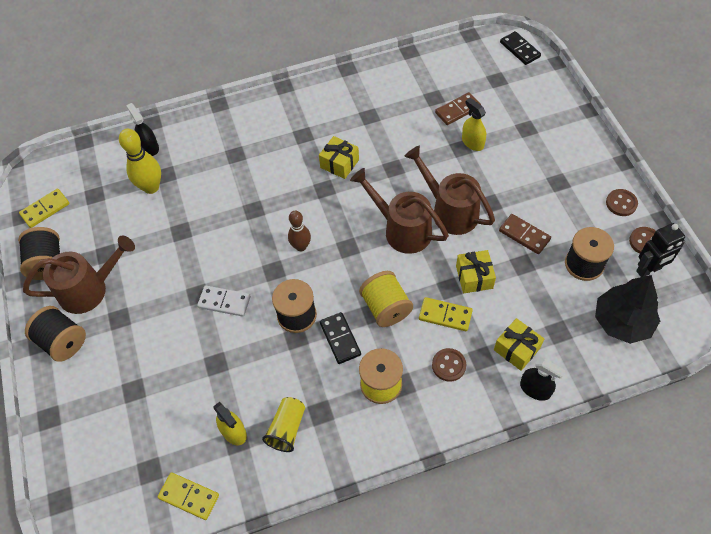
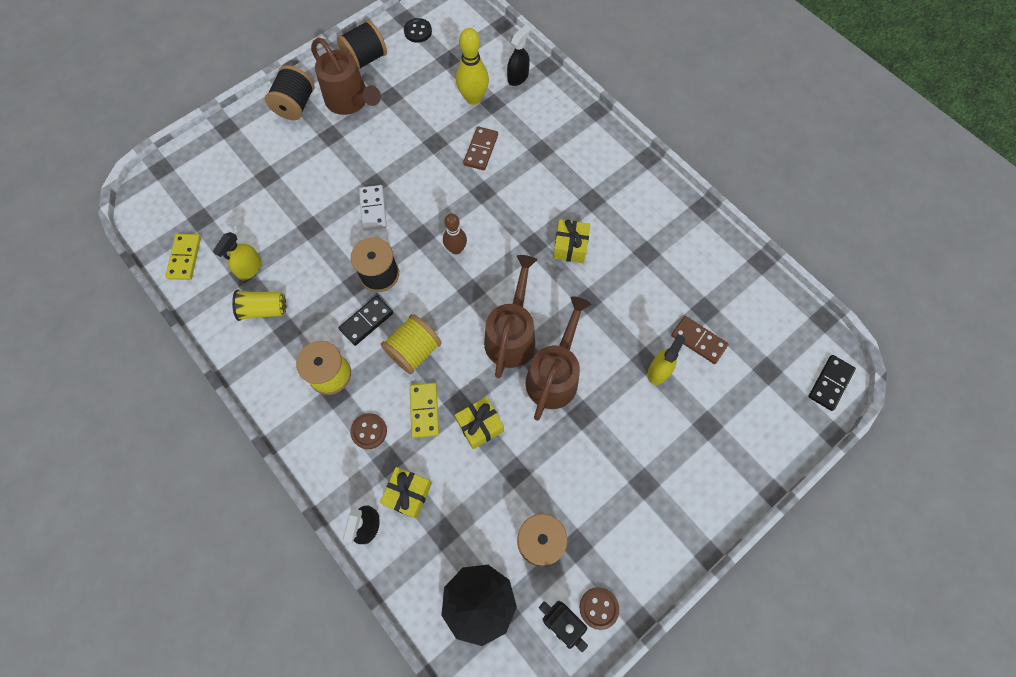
camera: 65 degrees right, 10 degrees up
yellow domino [19,189,70,228] -> black button [404,18,432,43]
brown domino [499,214,551,254] -> brown domino moved to [463,126,498,170]
brown button [606,189,638,216] -> none

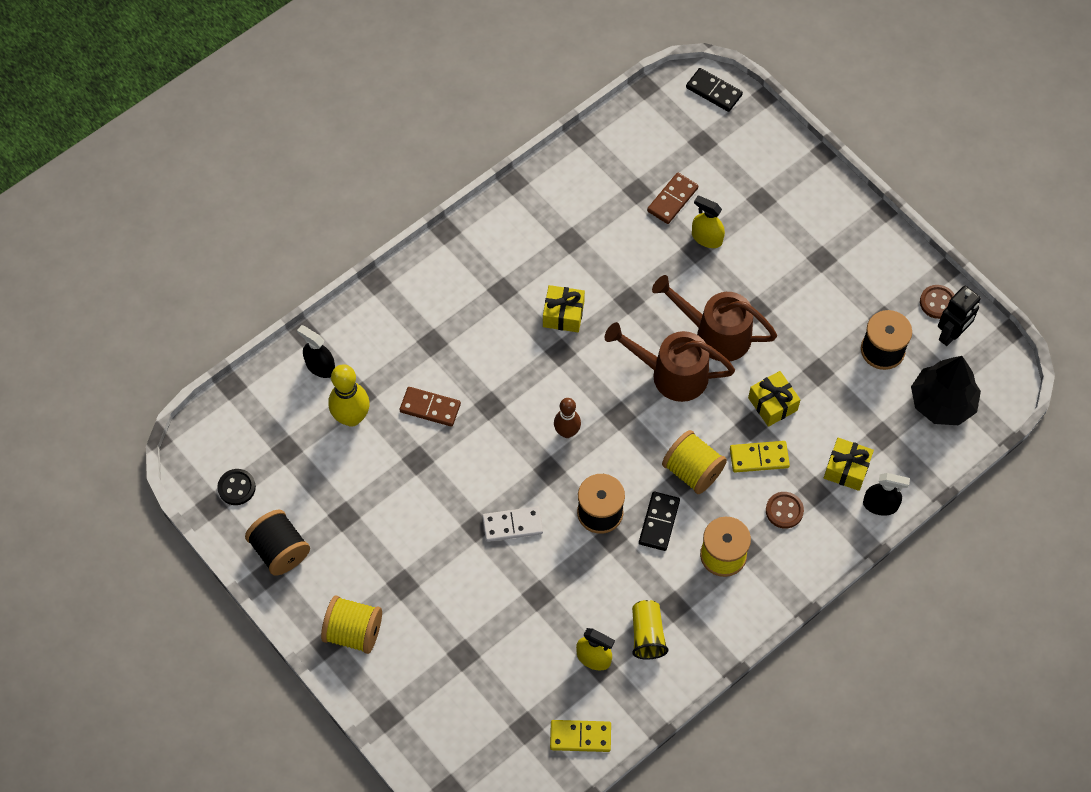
camera: 90 degrees left, 5 degrees down
black spool [265,65,314,120] -> yellow spool [321,596,382,654]
brown watering can [311,38,381,115] -> none
black domino [339,296,393,346] -> black domino turned 60 degrees clockwise [639,492,680,551]

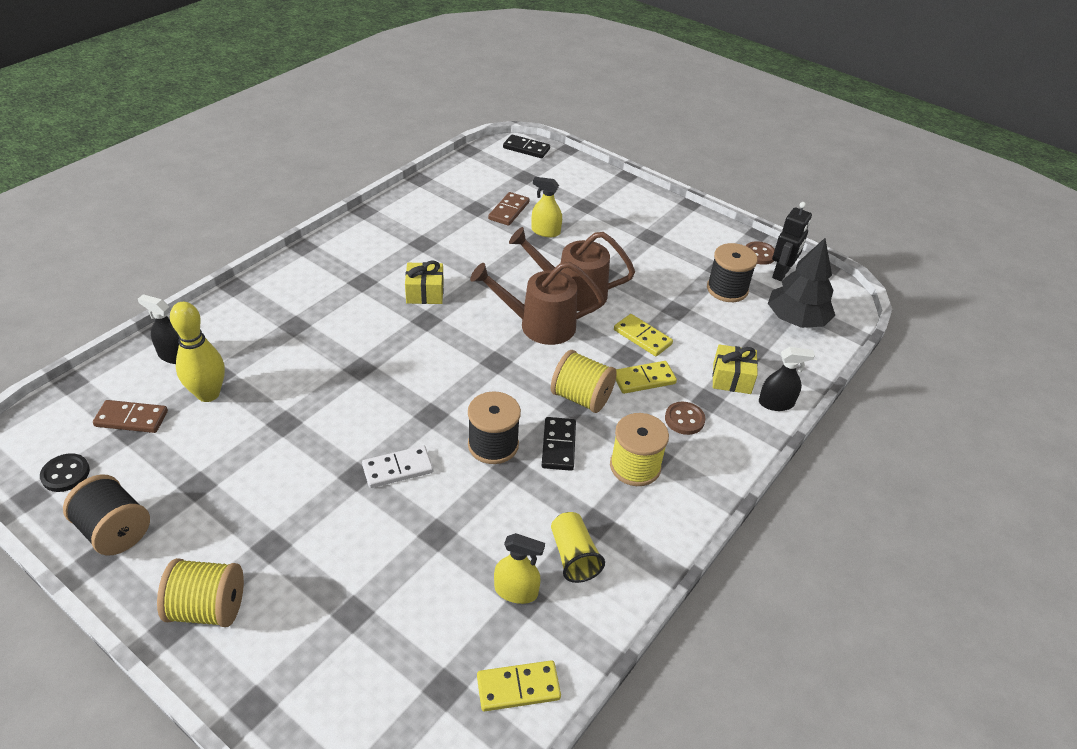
camera: 15 degrees left, 20 degrees down
brown domino [400,387,461,427] -> brown domino moved to [93,400,168,433]
brown bowling pin [554,398,581,438] -> none
yellow gift [748,371,800,427] -> yellow domino [614,314,673,356]

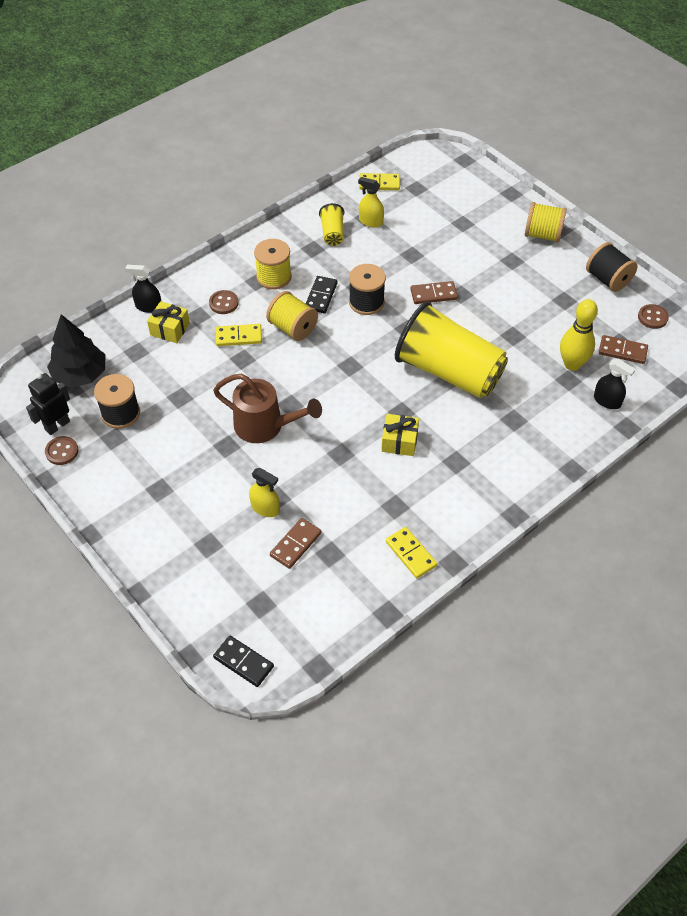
camera: 165 degrees left, 10 degrees up
black button [40,453,90,492] -> brown button [638,304,669,329]
white domino [362,446,433,488] -> brown domino [410,281,458,304]
brown watering can [470,262,604,345] -> none
yellow domino [614,314,673,356] -> yellow domino moved to [386,527,437,578]
none -> yellow cup [395,301,508,398]

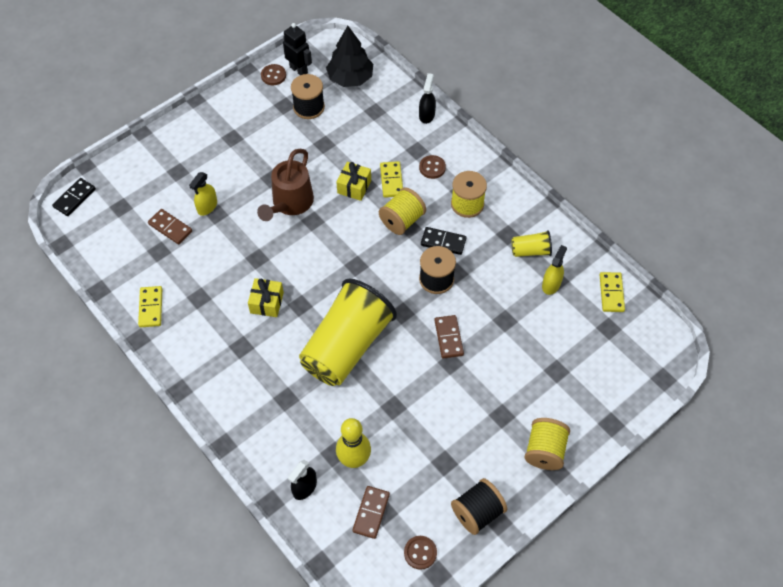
camera: 90 degrees right, 5 degrees up
yellow gift [147,301,190,343] -> yellow gift moved to [336,162,371,201]
yellow domino [386,527,437,578] -> yellow domino turned 60 degrees counterclockwise [138,286,162,327]

